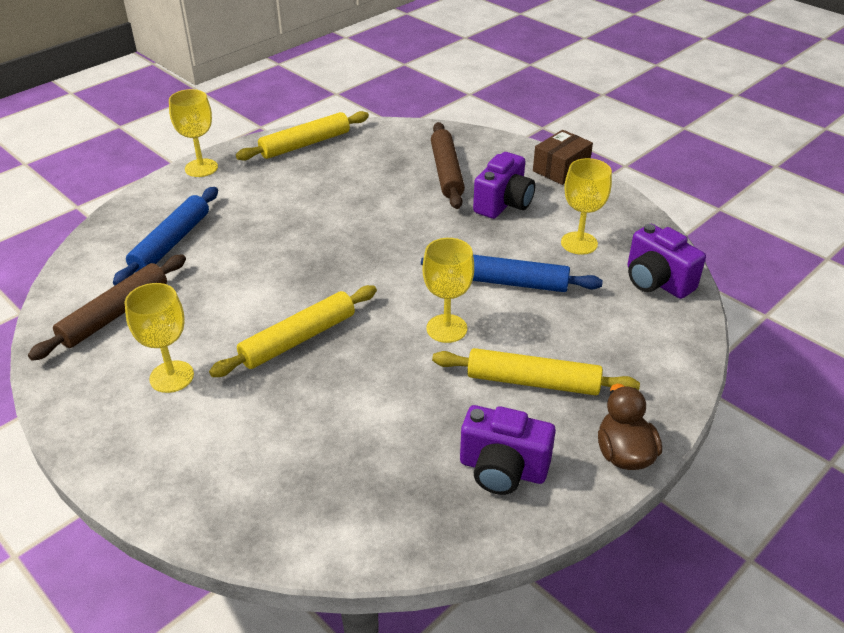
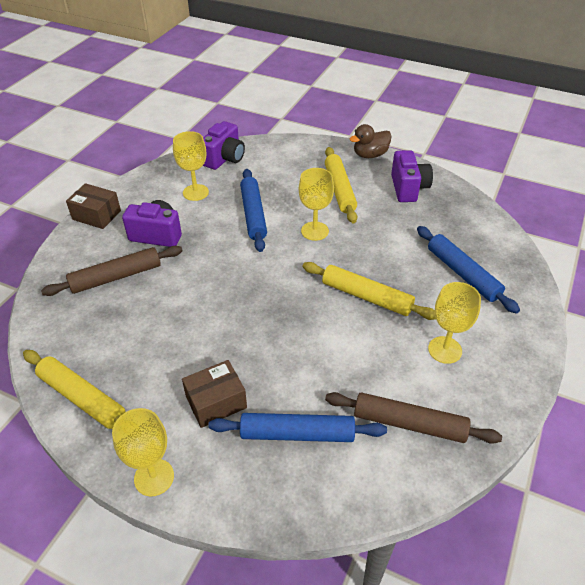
camera: 110 degrees left, 5 degrees up
none -> brown box [182,360,247,428]
none -> blue rolling pin [417,226,520,314]

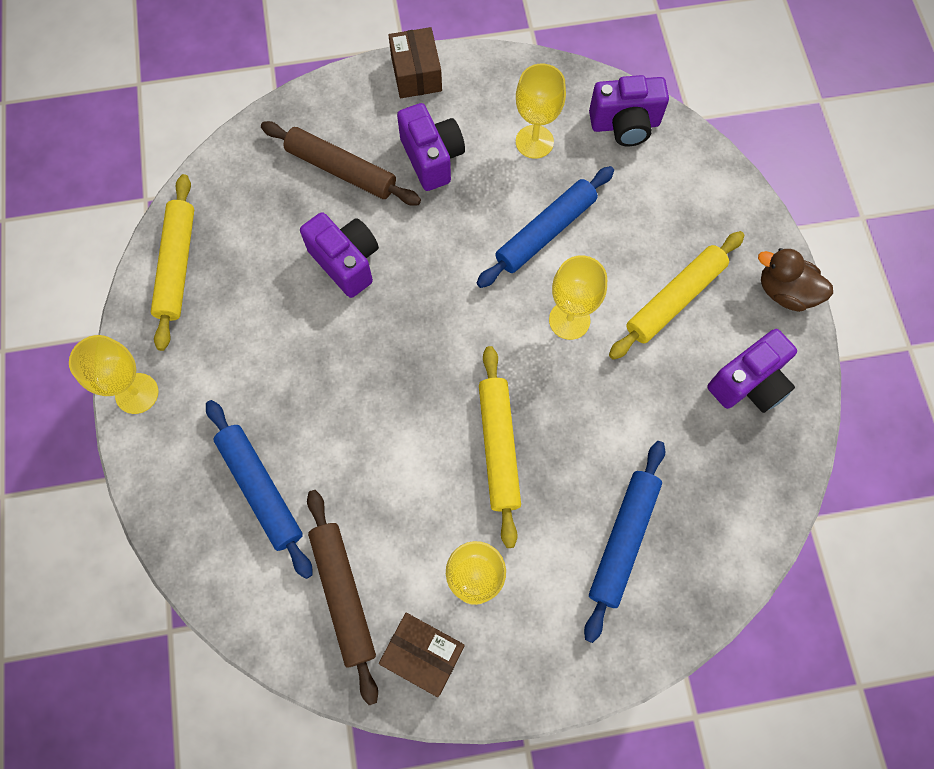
camera: 55 degrees right, 25 degrees up
brown box [182,360,247,428] -> brown box moved to [379,613,465,697]
none -> purple camera [300,212,379,298]

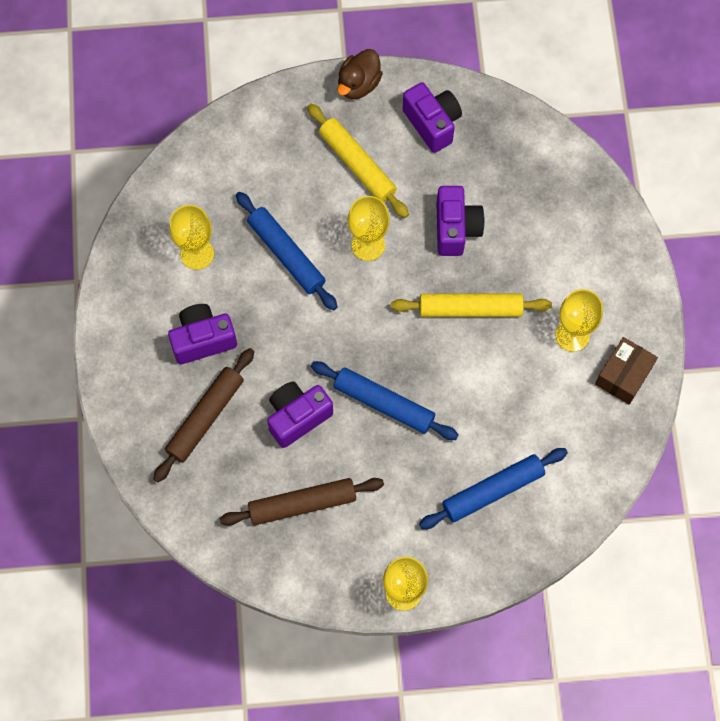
camera: 85 degrees left, 0 degrees up
yellow rolling pin [151,174,194,351] -> none
brown rolling pin [307,490,378,705] -> brown rolling pin moved to [220,478,384,526]
brown box [389,27,442,98] -> none
blue rolling pin [584,441,665,643] -> blue rolling pin moved to [311,361,459,440]
purple camera [589,75,669,146] -> purple camera moved to [437,186,485,256]

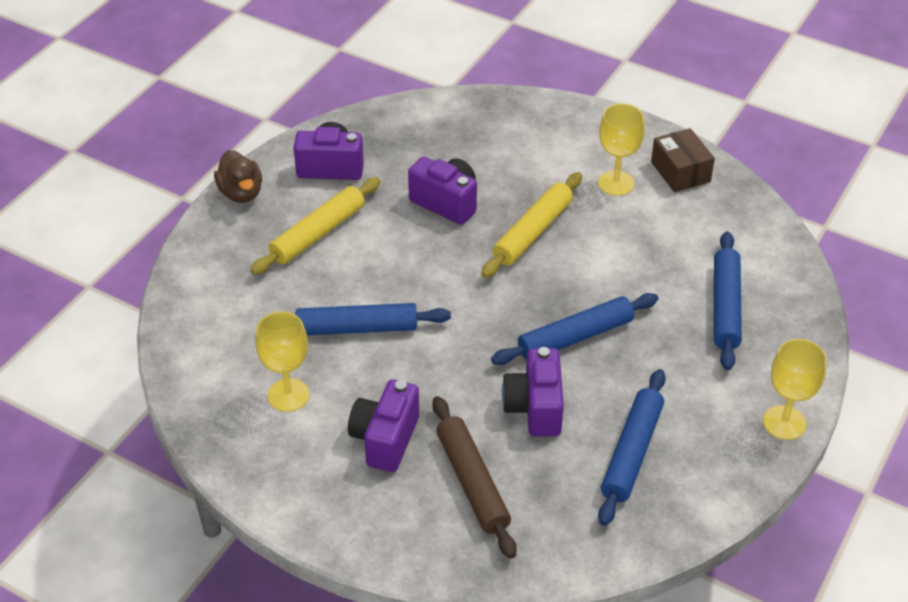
camera: 55 degrees left, 25 degrees down
brown rolling pin [220,478,384,526] -> blue rolling pin [598,369,666,526]
yellow rolling pin [307,104,409,218] -> yellow rolling pin turned 45 degrees counterclockwise [250,177,381,275]
yellow goblet [348,196,390,261] -> none

